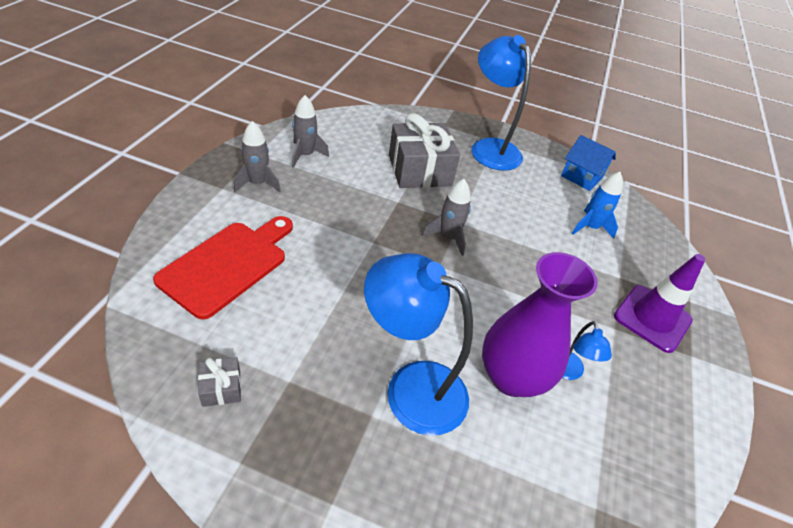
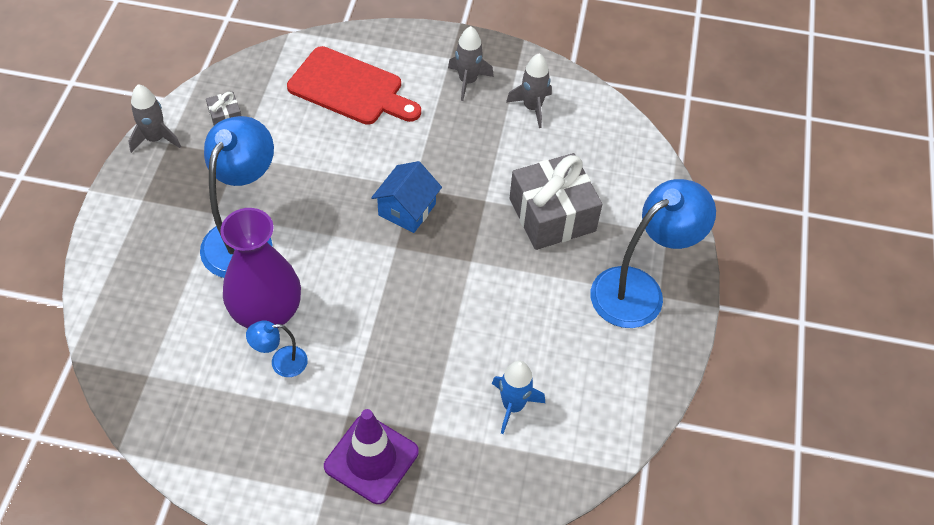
camera: 85 degrees right, 10 degrees up
grey rocket [422,179,471,256] -> grey rocket moved to [129,84,181,153]
blue house [561,135,616,191] -> blue house moved to [371,161,442,233]

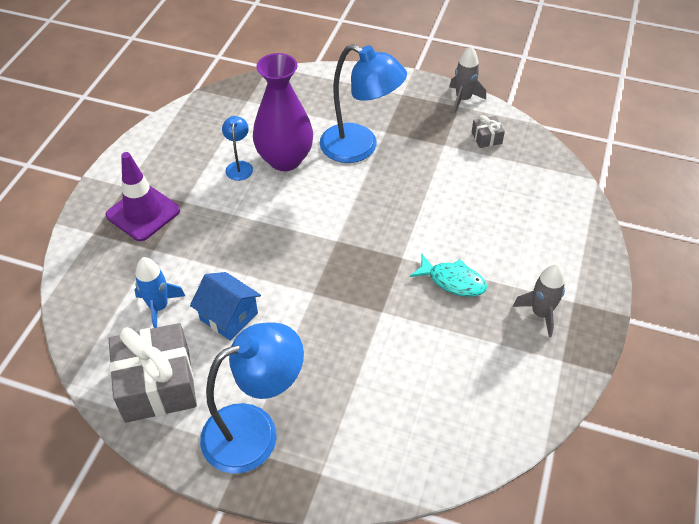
camera: 100 degrees right, 5 degrees down
red cutting board [287,46,421,125] -> none
blue house [371,161,442,233] -> blue house moved to [190,272,261,341]
grey rocket [506,53,552,128] -> none
grey gift [509,153,602,250] -> grey gift moved to [109,323,197,423]
blue lamp [590,179,716,328] -> blue lamp turned 90 degrees counterclockwise [200,323,304,474]
none -> turquoise fish [410,254,487,297]

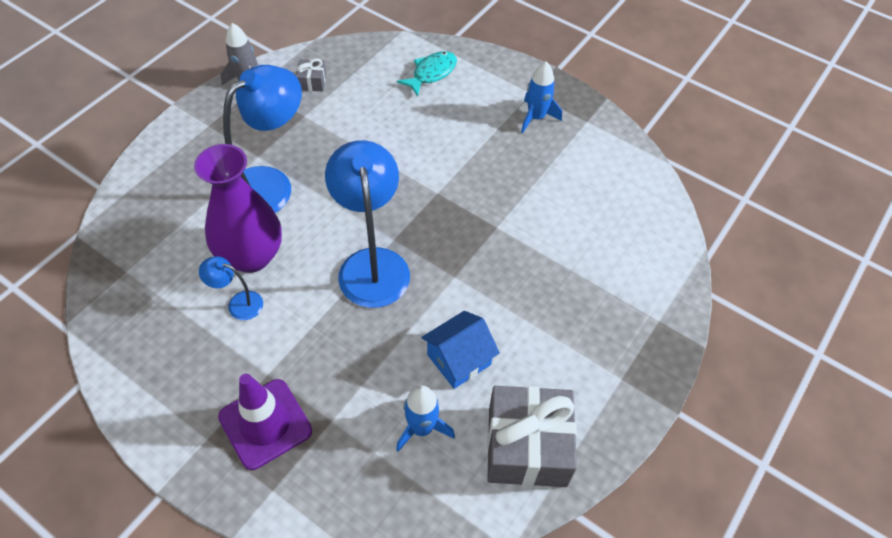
camera: 75 degrees left, 5 degrees up
blue lamp [200,323,304,474] -> blue lamp moved to [325,140,410,308]
turquoise fish [410,254,487,297] -> turquoise fish moved to [397,51,457,96]
grey rocket [513,264,565,338] -> blue rocket [521,62,562,133]

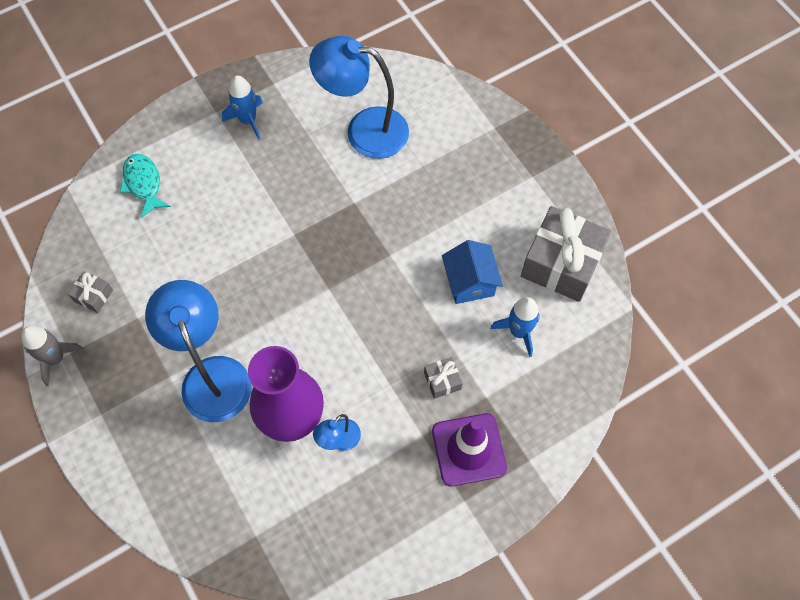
camera: 65 degrees left, 10 degrees up
blue lamp [325,140,410,308] -> blue lamp moved to [309,36,409,159]
none -> grey gift [424,357,463,399]

